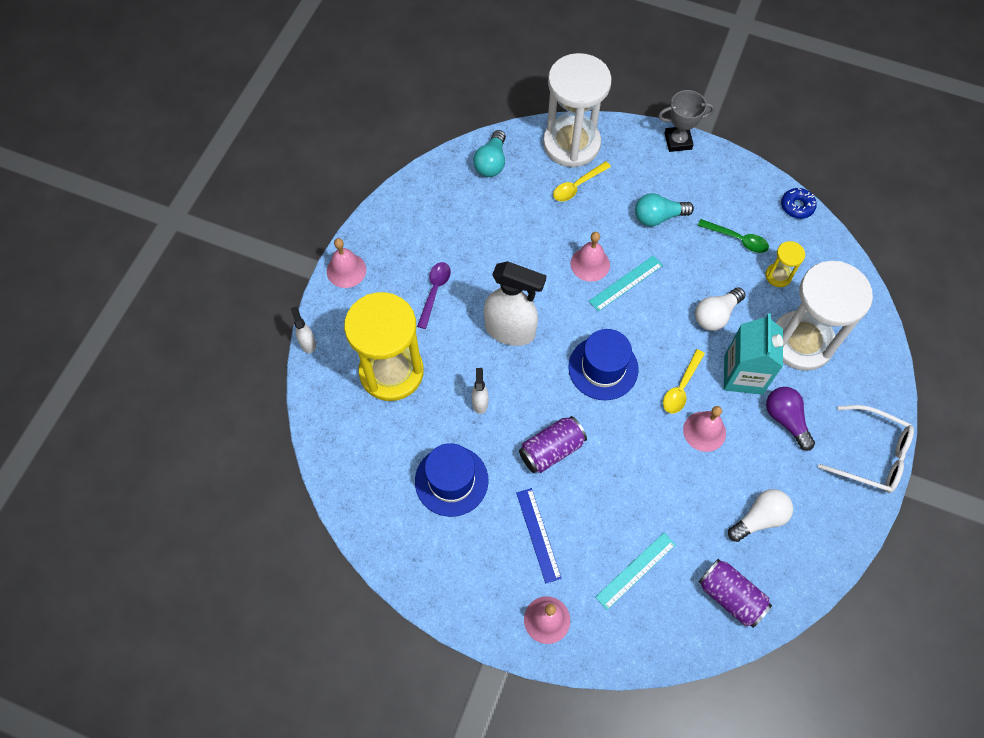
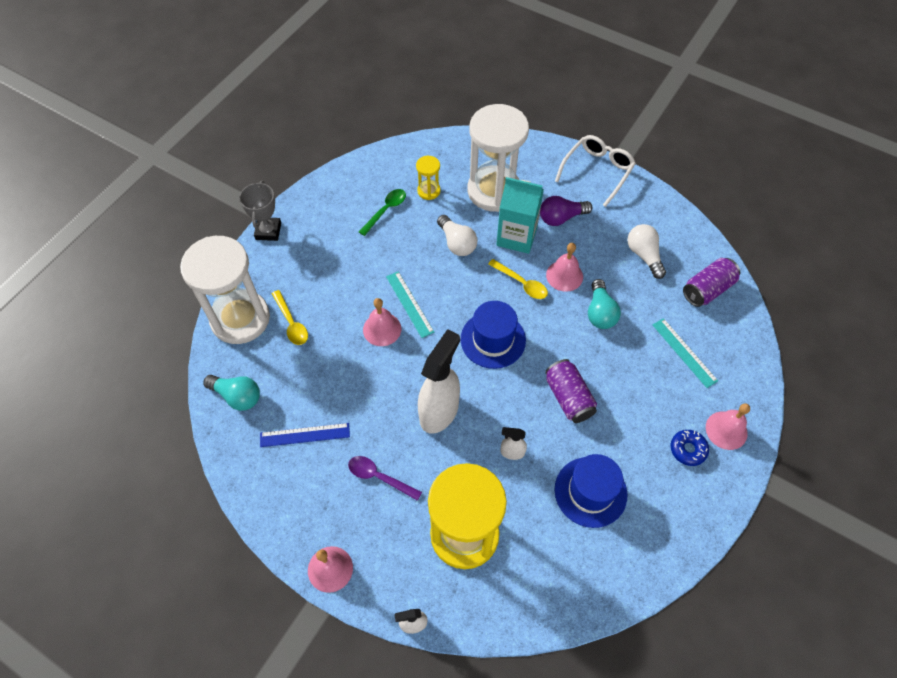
camera: 80 degrees left, 5 degrees down
blue ruler [516,488,562,584] -> blue ruler moved to [260,423,350,447]
turquoise light bulb [635,193,694,226] -> turquoise light bulb moved to [588,279,621,329]
blue donut [781,188,817,219] -> blue donut moved to [670,430,709,466]

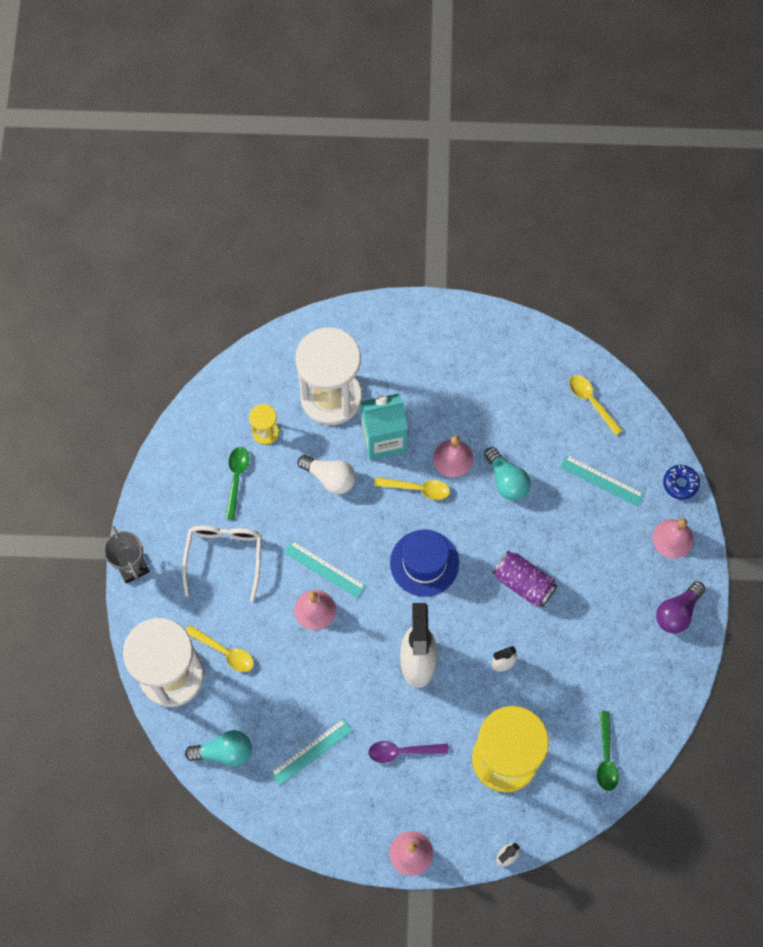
camera: 30 degrees left, 10 degrees up
blue ruler [260,423,350,447] -> turquoise ruler [270,718,353,786]
purple light bulb [540,196,592,226] -> purple light bulb moved to [656,581,705,634]
white glasses [555,135,636,207] -> white glasses moved to [182,526,262,602]
blue hat [555,454,627,528] -> none
white light bulb [628,224,666,279] -> none
blue donut [670,430,709,466] -> blue donut moved to [663,465,700,500]
purple can [683,258,740,307] -> yellow spoon [569,375,623,435]
none -> green spoon [597,711,619,791]

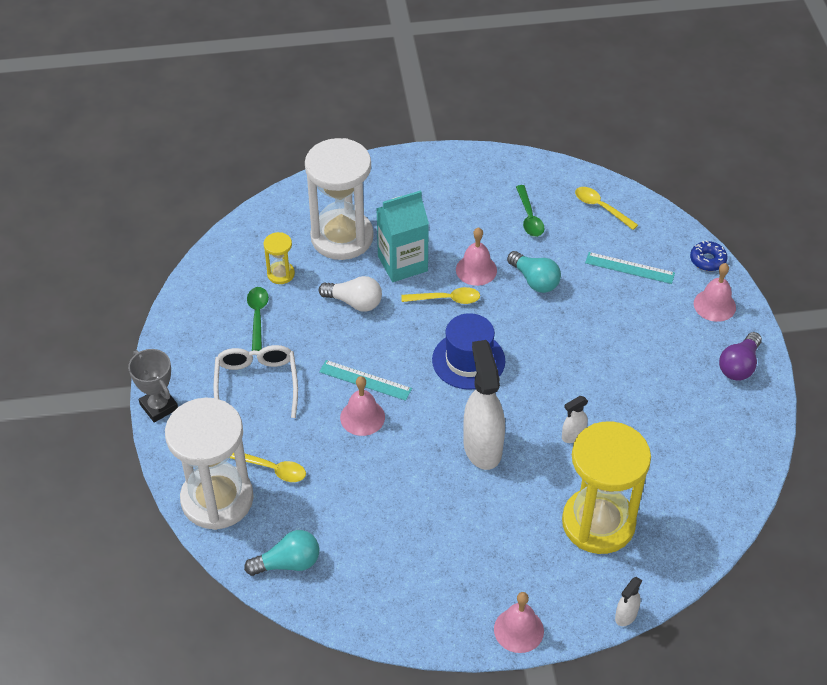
camera: 10 degrees left, 20 degrees down
turquoise ruler [270,718,353,786] -> none
purple spoon [368,741,448,763] -> none
purple can [493,551,557,607] -> none
green spoon [597,711,619,791] -> green spoon moved to [516,185,544,237]

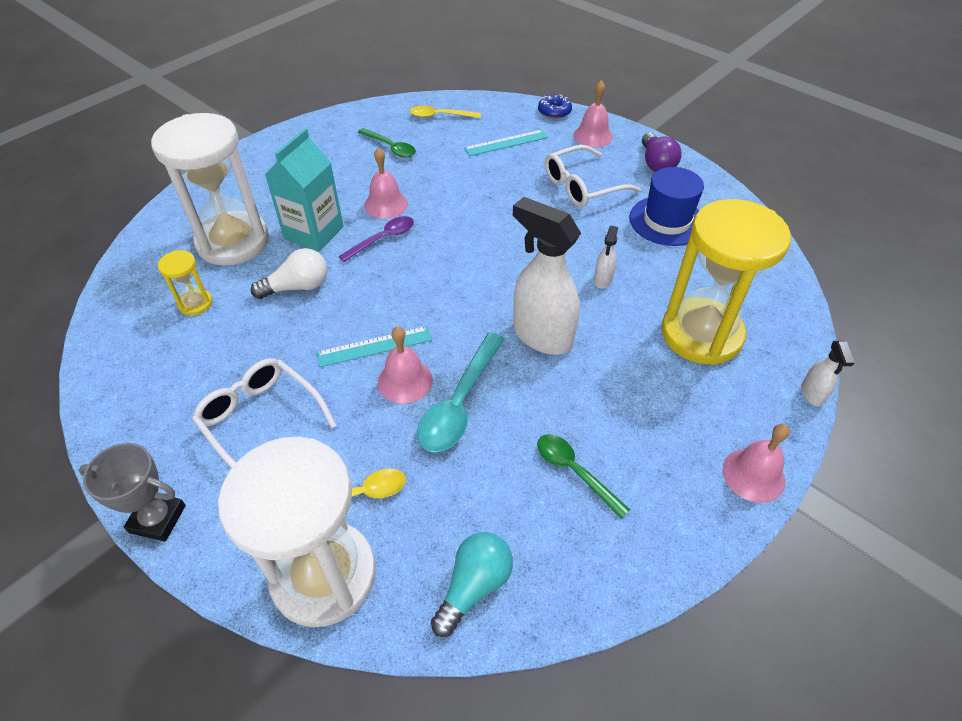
camera: 40 degrees left, 0 degrees up
green spoon [247,287,269,351] -> green spoon moved to [537,434,630,519]
yellow spoon [401,287,480,304] -> purple spoon [339,216,414,262]
blue hat [432,313,505,390] -> blue hat moved to [629,167,704,246]
turquoise light bulb [507,251,561,293] -> none
none -> turquoise spoon [417,332,505,453]
none -> white glasses [545,145,641,207]

